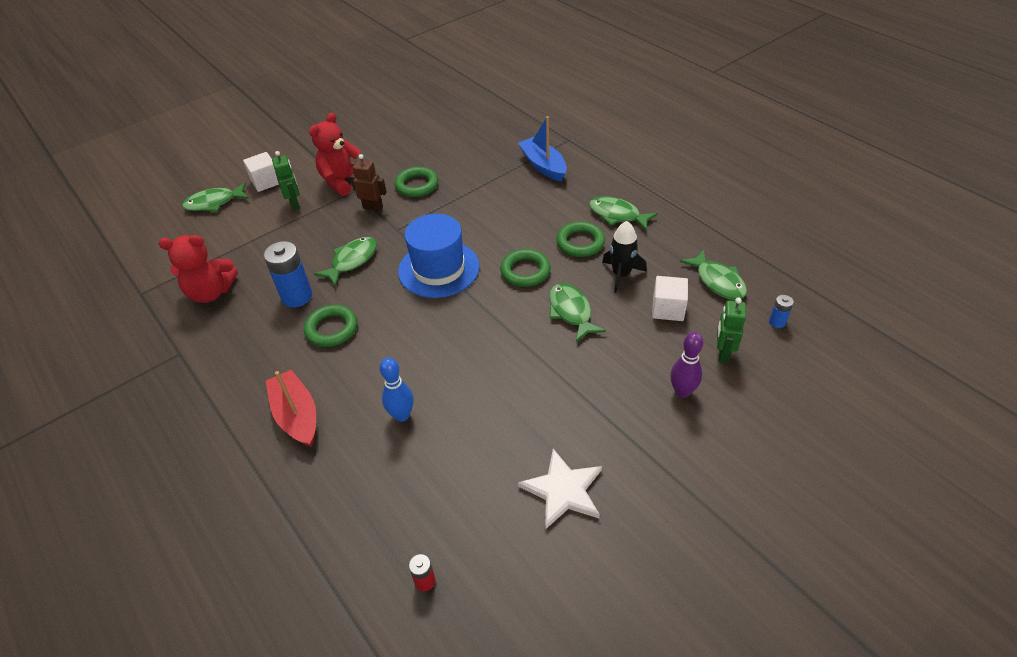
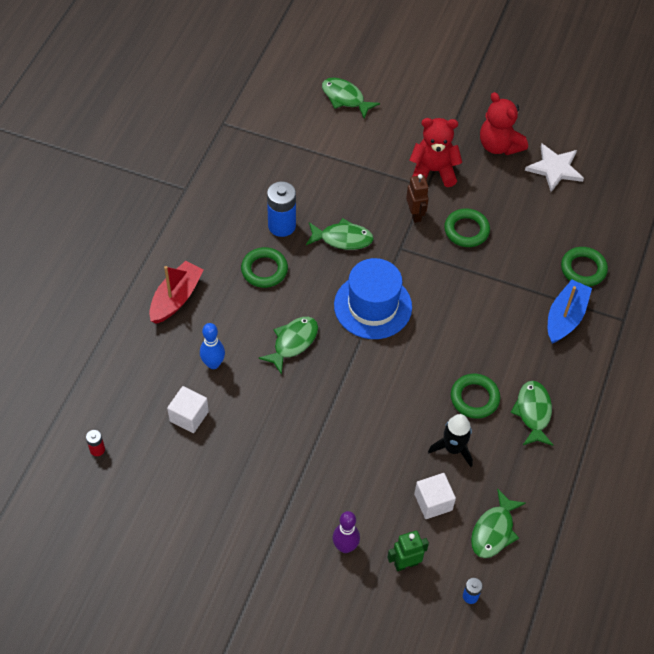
camera: 55 degrees right, 10 degrees up
red teddy bear [159,235,238,303] -> red teddy bear moved to [480,92,528,155]
white cube [243,152,279,192] -> white cube moved to [167,386,209,433]
green robot [272,151,300,210] -> none
green ring [500,249,551,287] -> green ring moved to [561,247,608,287]
white star [518,449,602,529] -> white star moved to [525,143,584,192]
green fish [549,283,606,342] -> green fish moved to [258,317,318,375]

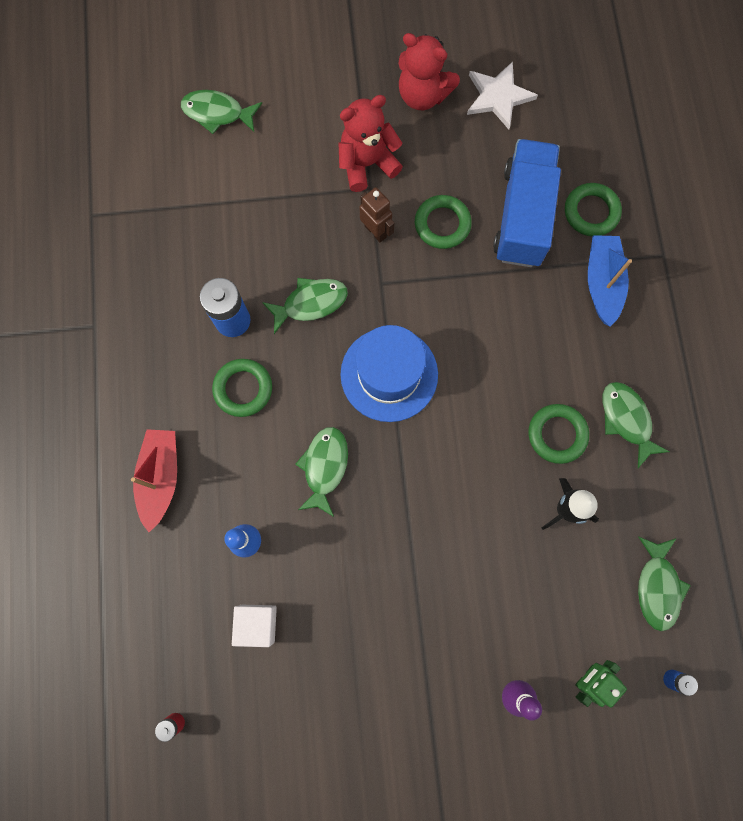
camera: 25 degrees left, 20 degrees up
white cube [414,473,456,519] -> none
none -> blue truck [493,139,561,267]

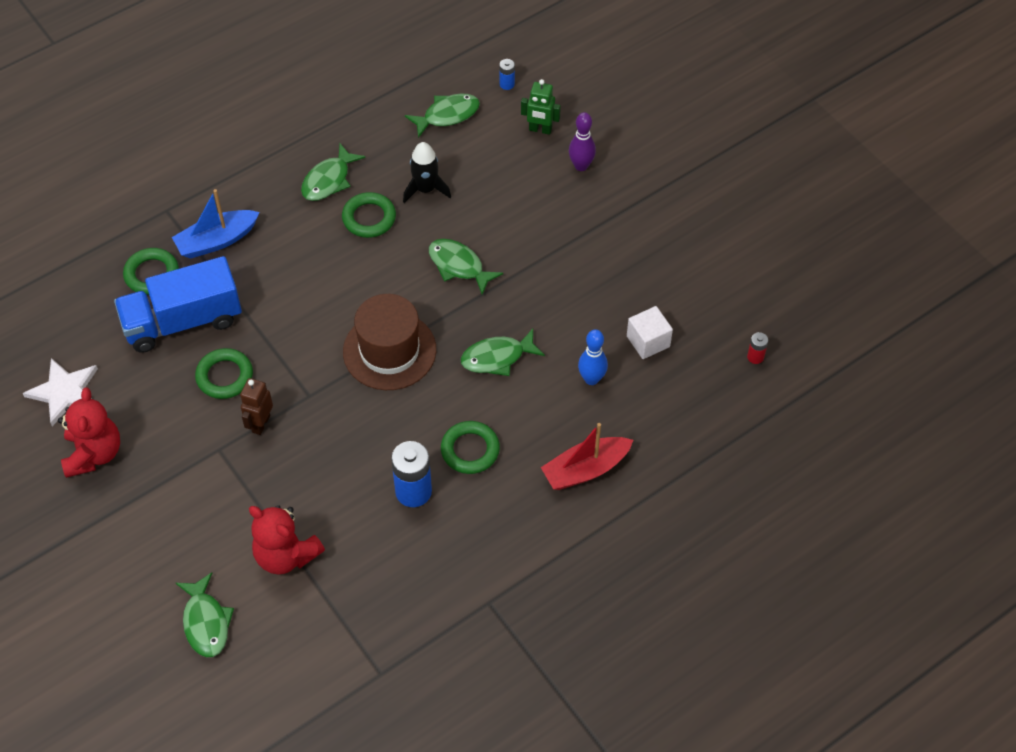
camera: 120 degrees left, 20 degrees down
green fish [262,278,348,334] -> green fish moved to [429,239,503,295]
red teddy bear [339,95,403,192] -> red teddy bear moved to [249,505,325,575]
blue hat [340,325,438,422] -> brown hat [343,294,436,390]

